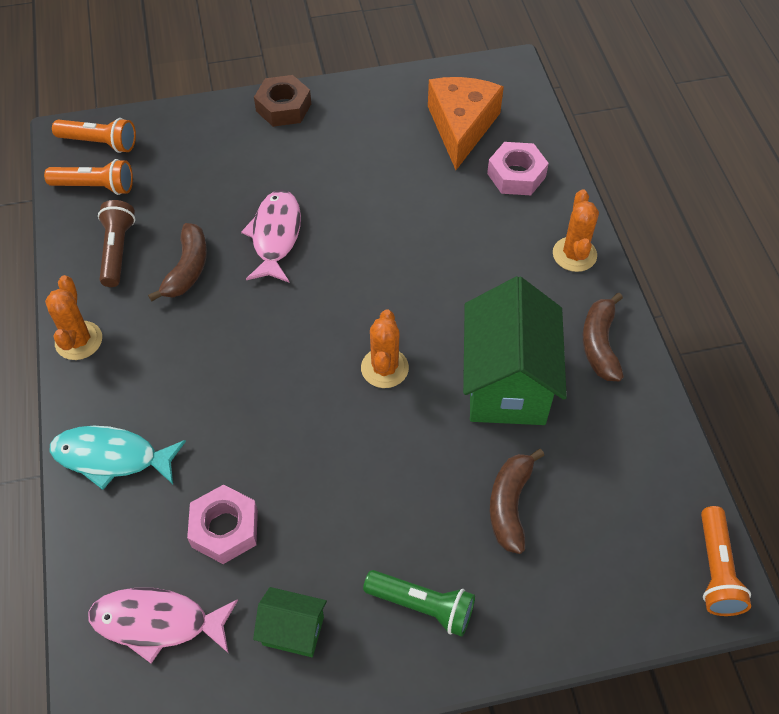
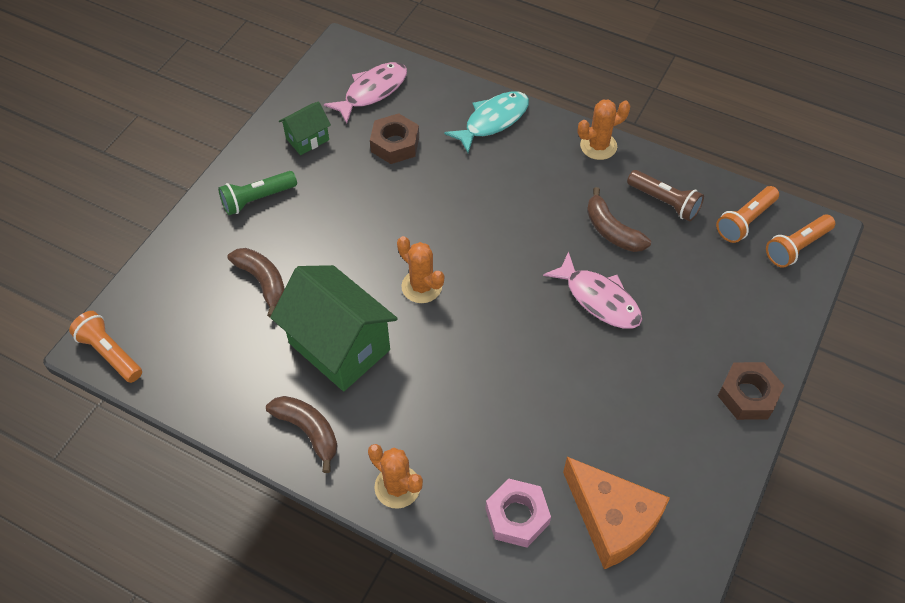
camera: 130 degrees right, 0 degrees up
orange cactus [45,275,102,360] -> orange cactus turned 60 degrees counterclockwise [577,100,630,160]
pink nut [187,485,258,564] -> brown nut [370,113,419,164]

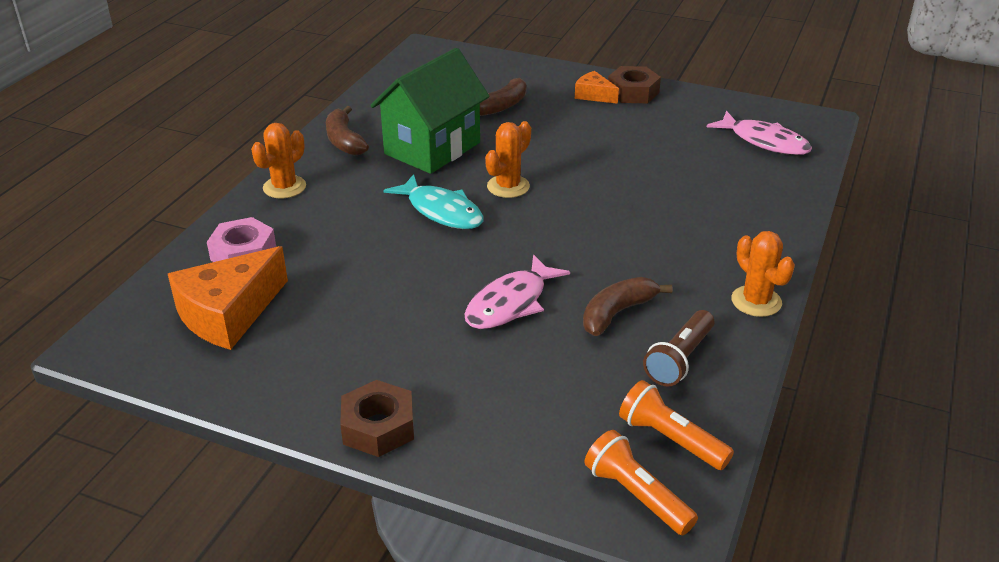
camera: 85 degrees right, 20 degrees down
orange flashlight [69,311,142,383] -> none
green flashlight [218,171,297,215] -> orange cheese [575,71,619,104]
brown banana [266,396,338,473] -> brown banana turned 120 degrees clockwise [326,106,369,155]
green house [279,101,331,155] -> none
brown nut [370,113,419,164] -> brown nut moved to [608,66,661,103]
turquoise fish [444,91,529,153] -> turquoise fish moved to [383,174,484,229]

